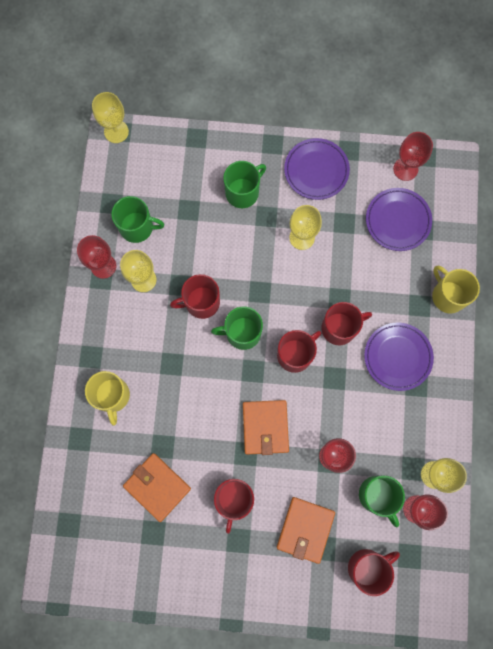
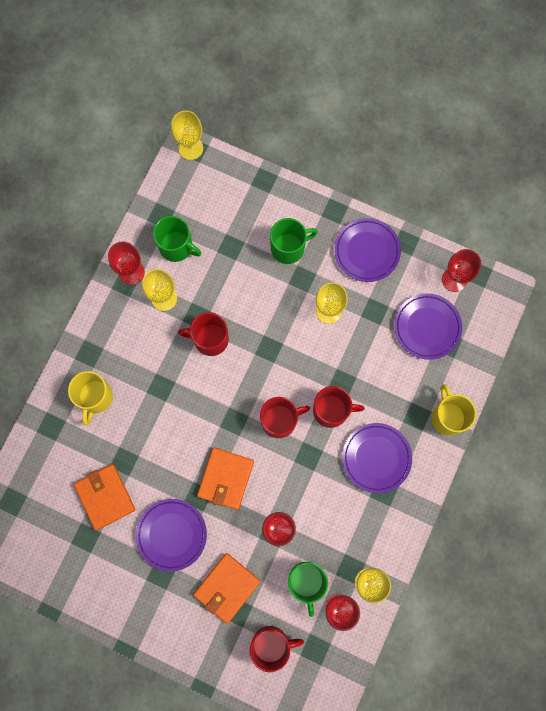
camera: 20 degrees right, 0 degrees up
green mug [211,306,263,350] -> none
red mug [214,479,254,534] -> purple plate [136,499,207,572]

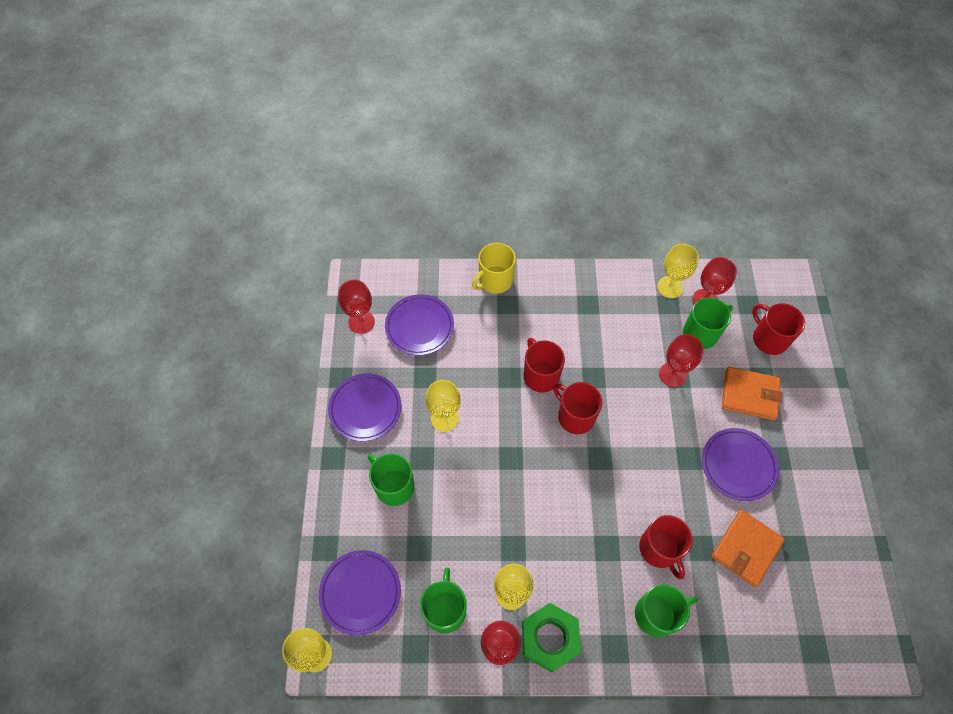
camera: 115 degrees left, 15 degrees down
yellow mug [68,371,113,425] -> green mug [635,584,698,637]
red mug [178,312,229,356] -> red mug moved to [639,515,693,579]
orange wallet [197,448,254,510] -> none
purple plate [342,423,412,493] -> purple plate moved to [319,550,401,635]
none -> green nut [522,603,581,673]

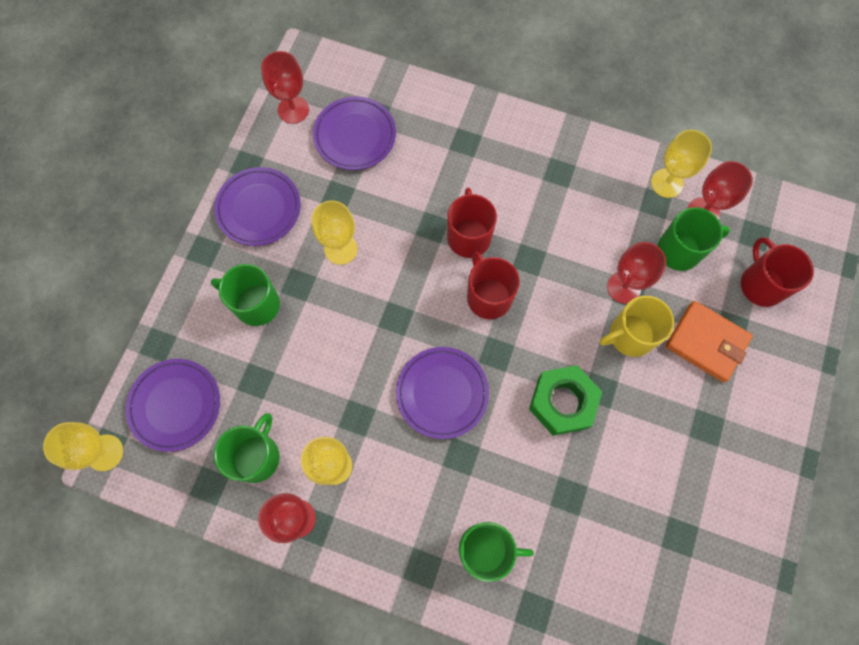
camera: 20 degrees right, 10 degrees up
green mug [368,453,415,506] -> green mug turned 45 degrees counterclockwise [211,264,280,326]
yellow mug [472,243,516,294] -> yellow mug moved to [600,296,674,357]
green nut [522,603,581,673] -> green nut moved to [529,365,602,436]
red mug [639,515,693,579] -> none
purple plate [702,428,779,501] -> purple plate moved to [396,347,489,439]
orange wallet [712,510,785,587] -> none

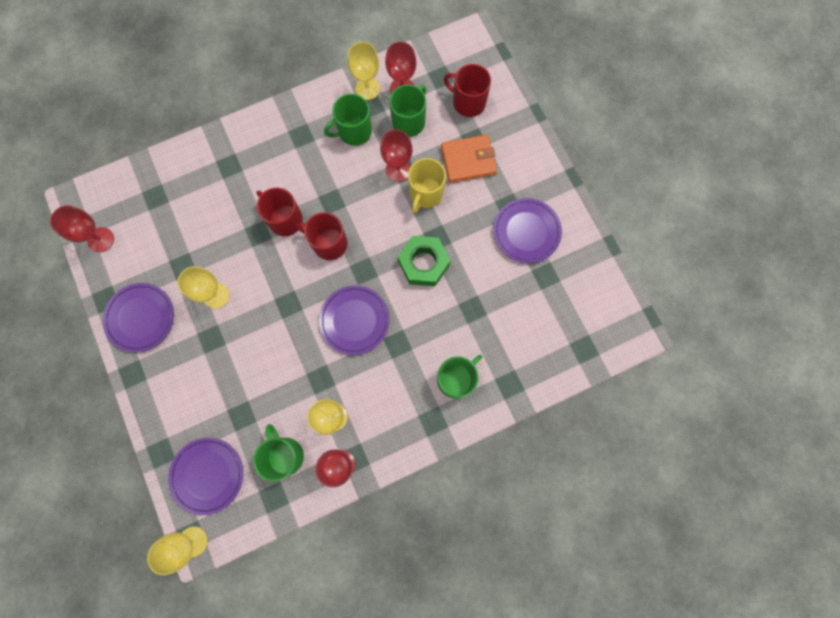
camera: 45 degrees left, 5 degrees up
green mug [211,264,280,326] -> green mug moved to [324,94,372,146]
purple plate [313,96,396,170] -> purple plate moved to [494,198,562,263]

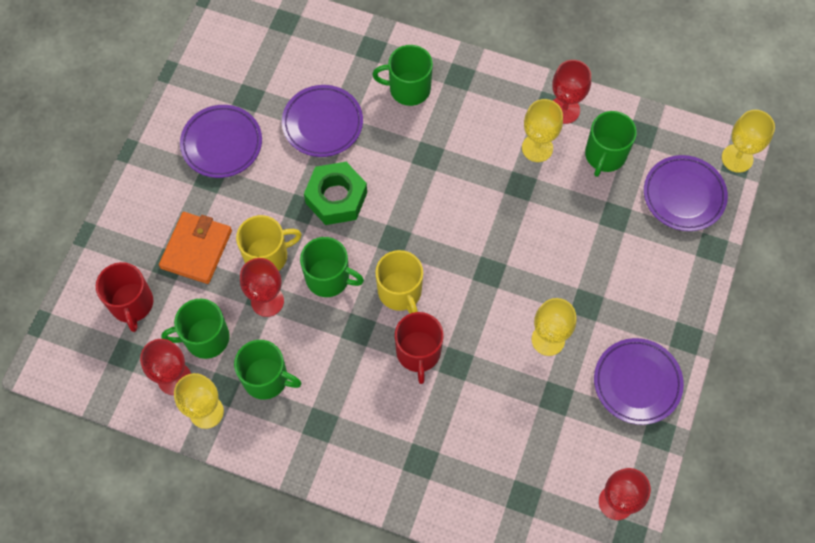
camera: 135 degrees left, 10 degrees down
red mug [296,212,348,260] -> yellow mug [375,250,423,314]
purple plate [319,285,390,355] -> purple plate moved to [282,85,363,157]
orange wallet [441,135,497,183] -> orange wallet turned 75 degrees clockwise [159,212,232,284]
none -> green mug [300,237,364,297]

